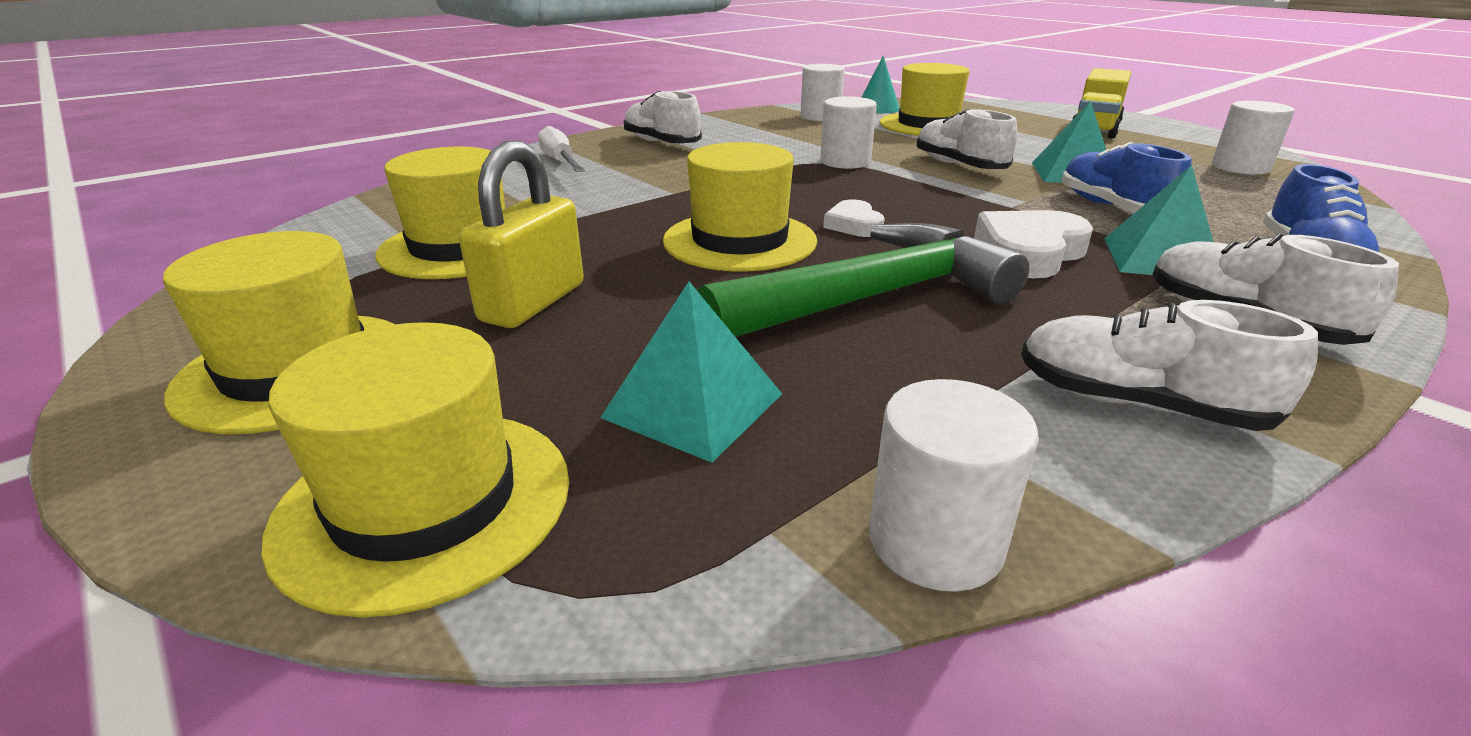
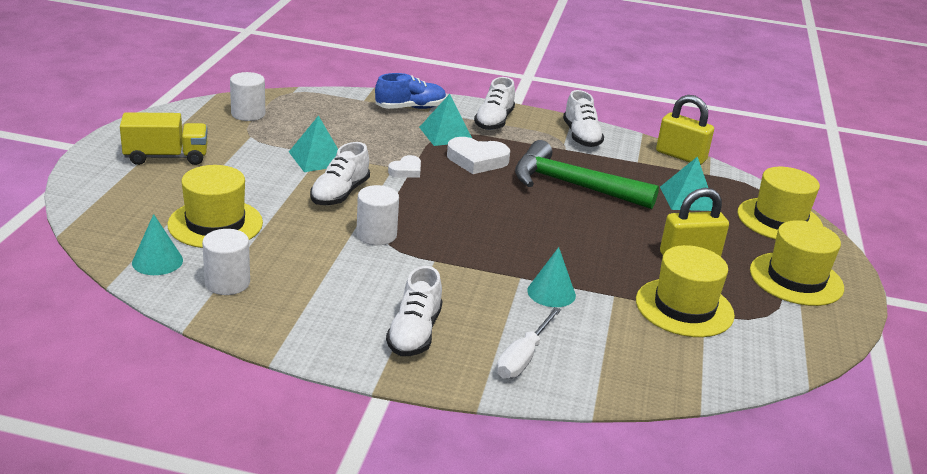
camera: 130 degrees left, 0 degrees up
yellow hat [663,142,817,272] -> none
white heart [823,199,885,237] -> white heart moved to [388,155,421,178]
white cylinder [869,379,1039,592] -> yellow padlock [656,95,714,165]
blue shoe [1062,142,1191,213] -> none
none -> turquoise cone [527,247,576,307]

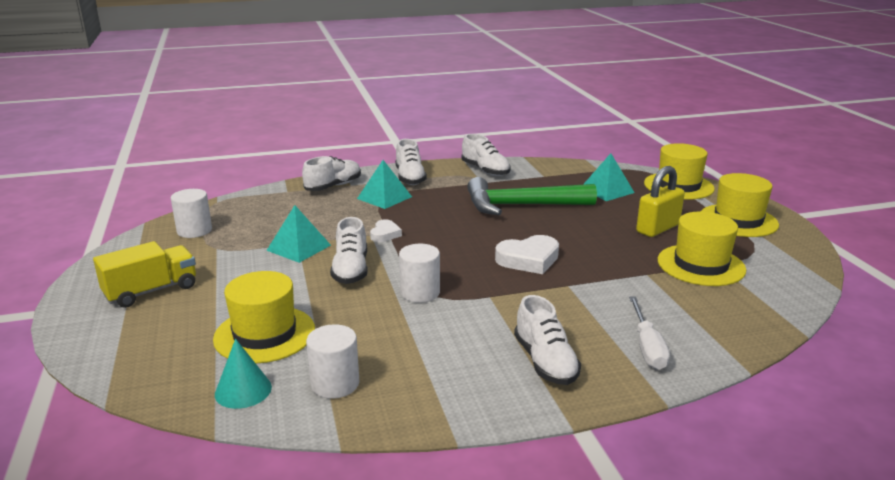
camera: 25 degrees left, 5 degrees down
blue shoe [375,73,447,109] -> white shoe [302,156,361,191]
white heart [447,137,510,174] -> white heart moved to [495,235,559,274]
turquoise cone [527,247,576,307] -> none
yellow padlock [656,95,714,165] -> none

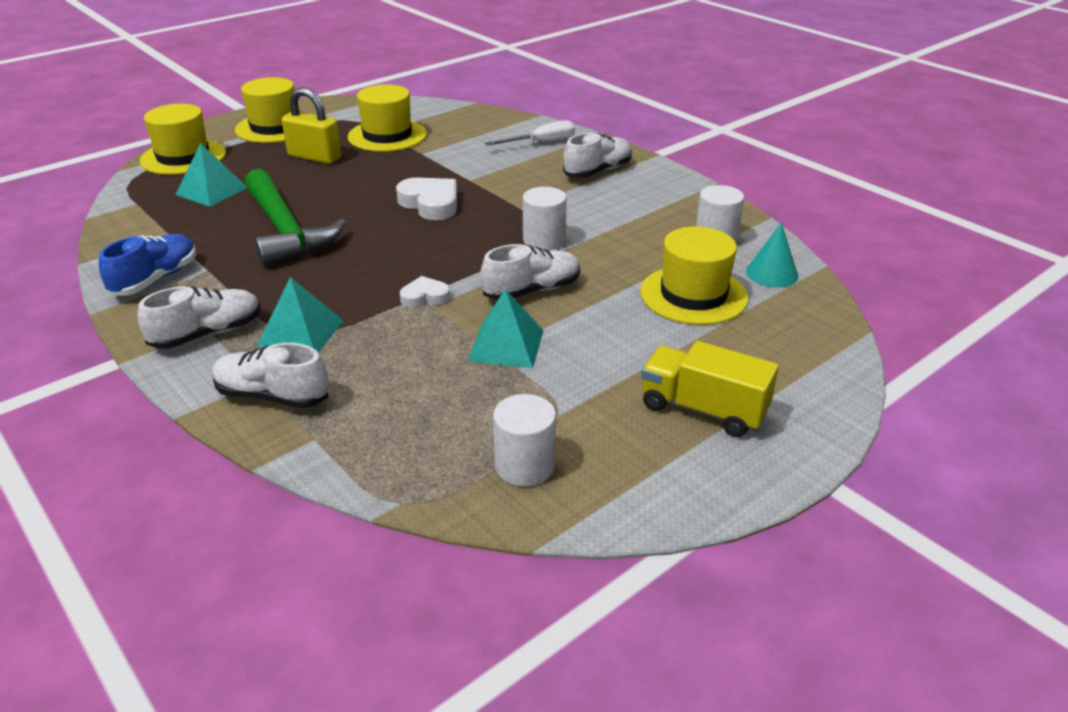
camera: 115 degrees left, 10 degrees up
white shoe [462,134,511,176] -> blue shoe [99,234,196,296]

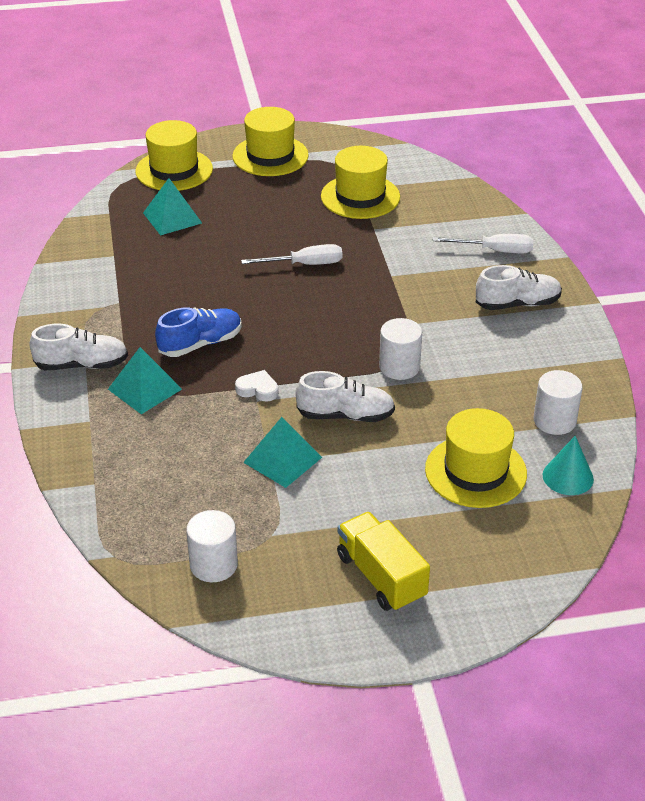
camera: 30 degrees right, 5 degrees up
blue shoe [99,234,196,296] -> blue shoe moved to [155,307,242,357]
white shoe [212,343,329,408] -> none
green hammer [245,169,346,267] -> none
yellow padlock [282,87,341,164] -> none
white heart [396,177,457,220] -> none
none -> white screwdriver [241,244,342,265]

